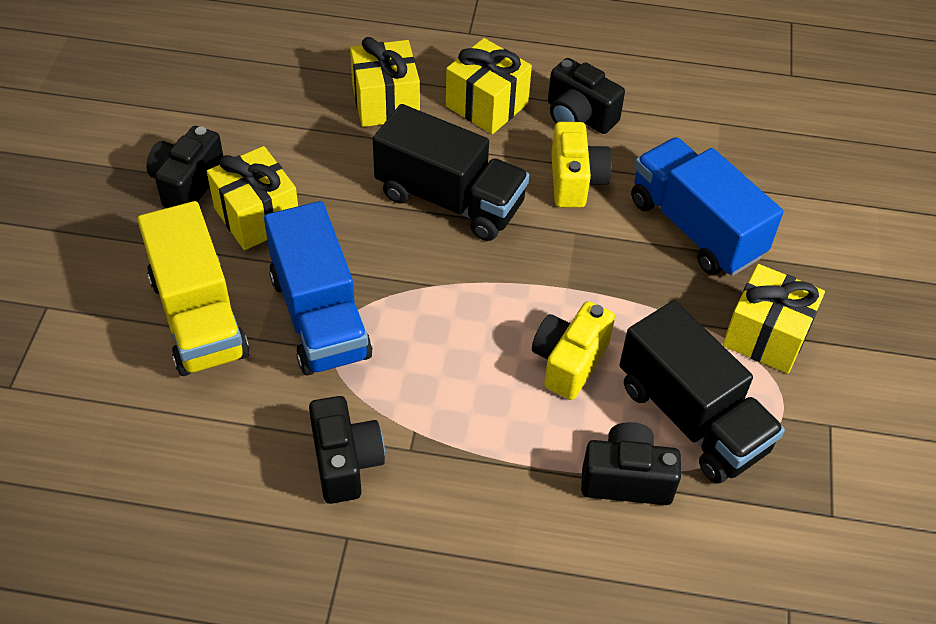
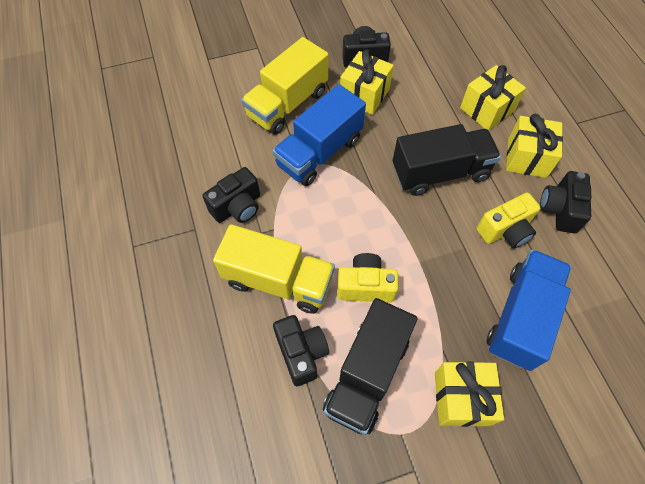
camera: 65 degrees right, 10 degrees up
black truck [373,104,529,241] -> black truck turned 105 degrees counterclockwise [393,124,501,196]
none -> yellow truck [213,224,335,314]

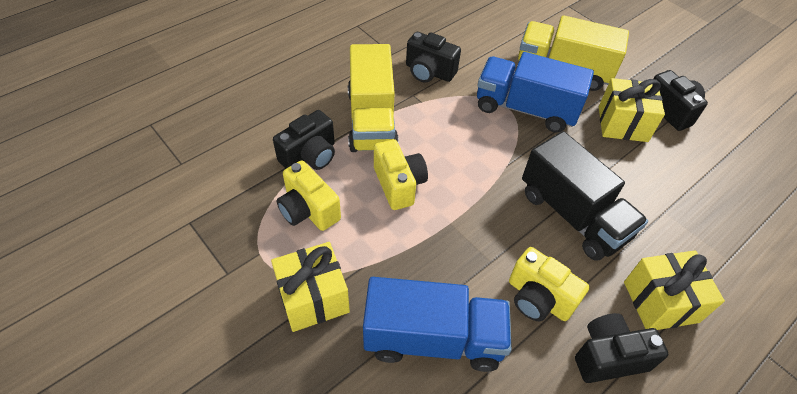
camera: 65 degrees right, 10 degrees down
black truck [323,298,418,435] -> yellow camera [277,160,341,231]
yellow gift [460,65,526,131] -> none

